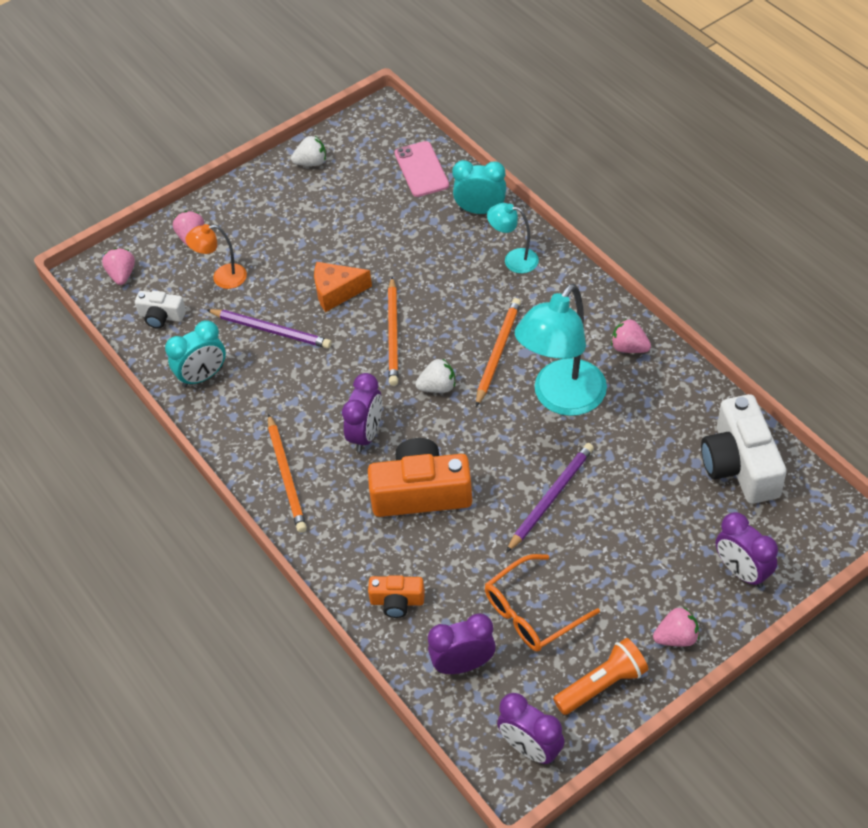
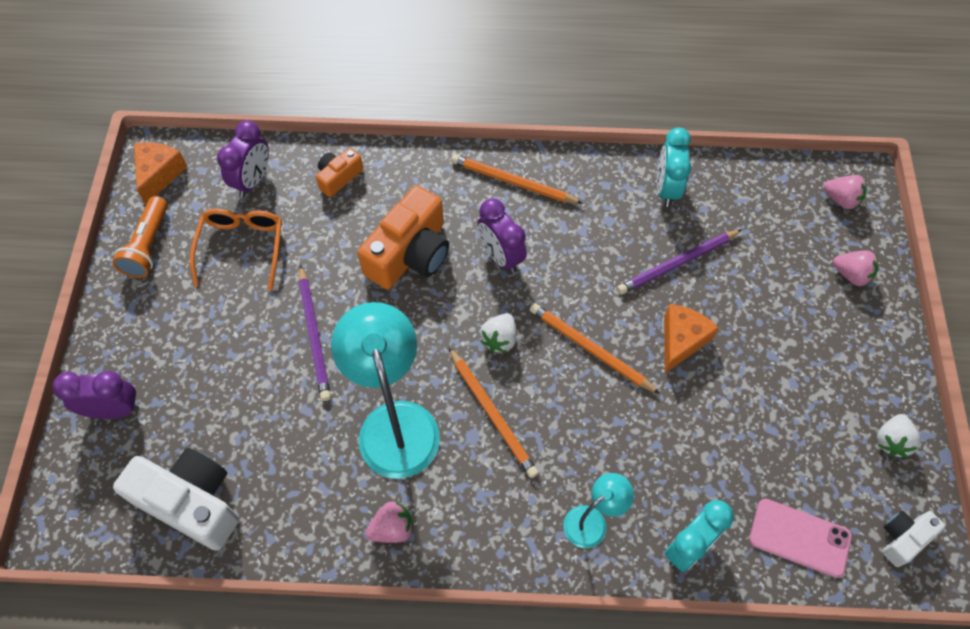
camera: 125 degrees right, 10 degrees up
white camera [135,291,186,329] -> white camera moved to [882,511,945,567]
orange lamp [185,224,247,289] -> none
purple clock [497,693,565,764] -> orange cheese [134,142,188,204]
pink strawberry [653,607,699,647] -> none

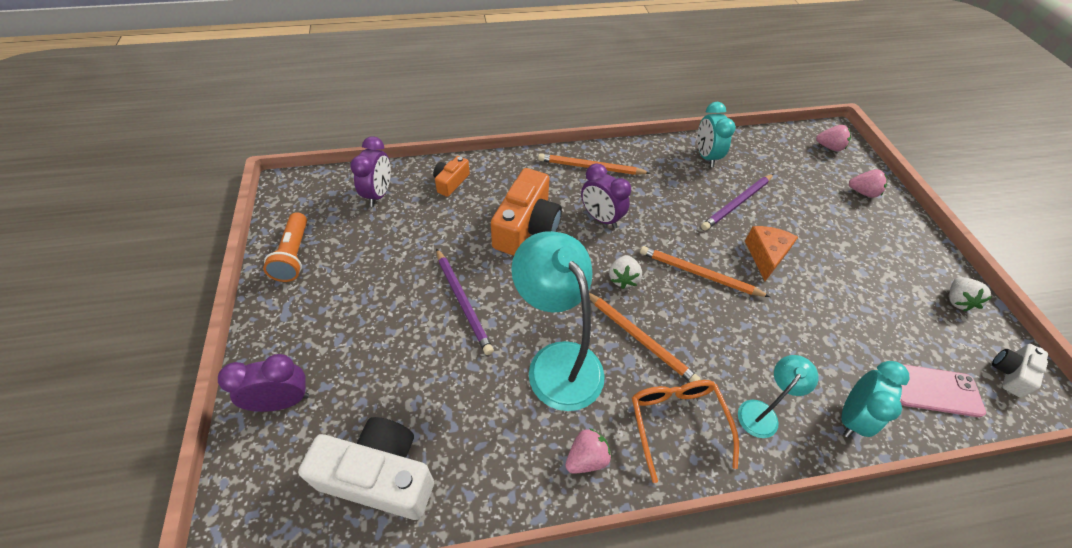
camera: 15 degrees left, 10 degrees down
orange cheese [134,142,188,204] -> none
orange glasses [190,209,282,290] -> orange glasses moved to [632,380,739,483]

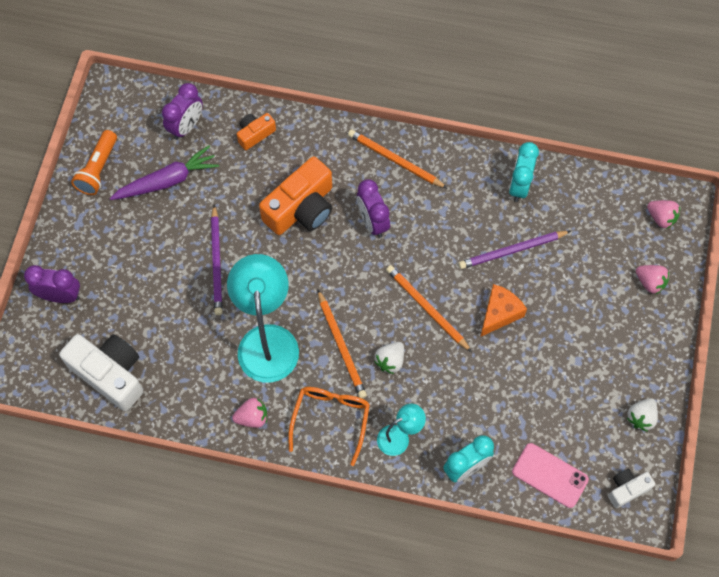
camera: 25 degrees right, 15 degrees up
white strawberry [609,255,642,289] -> white strawberry moved to [374,342,404,374]
none -> purple carrot [110,145,219,200]

